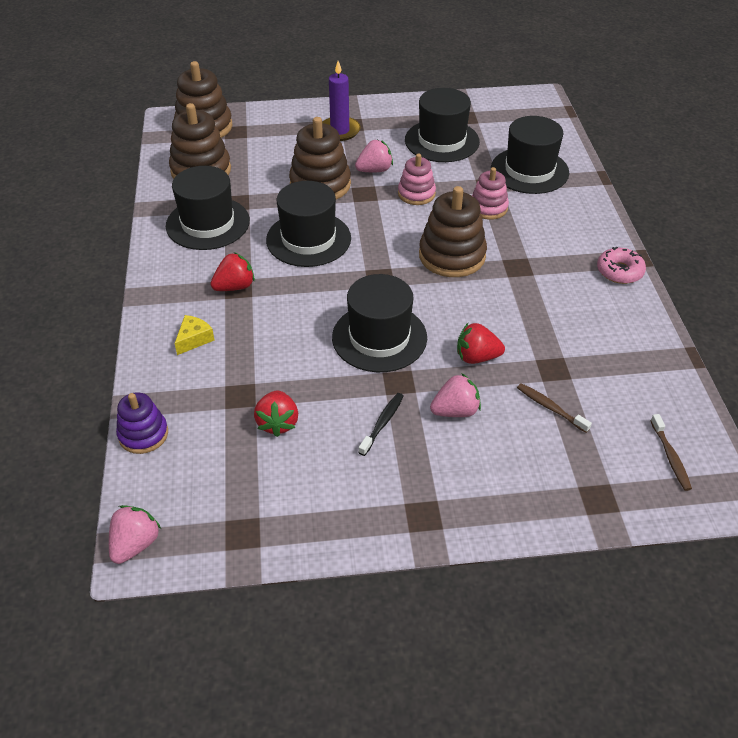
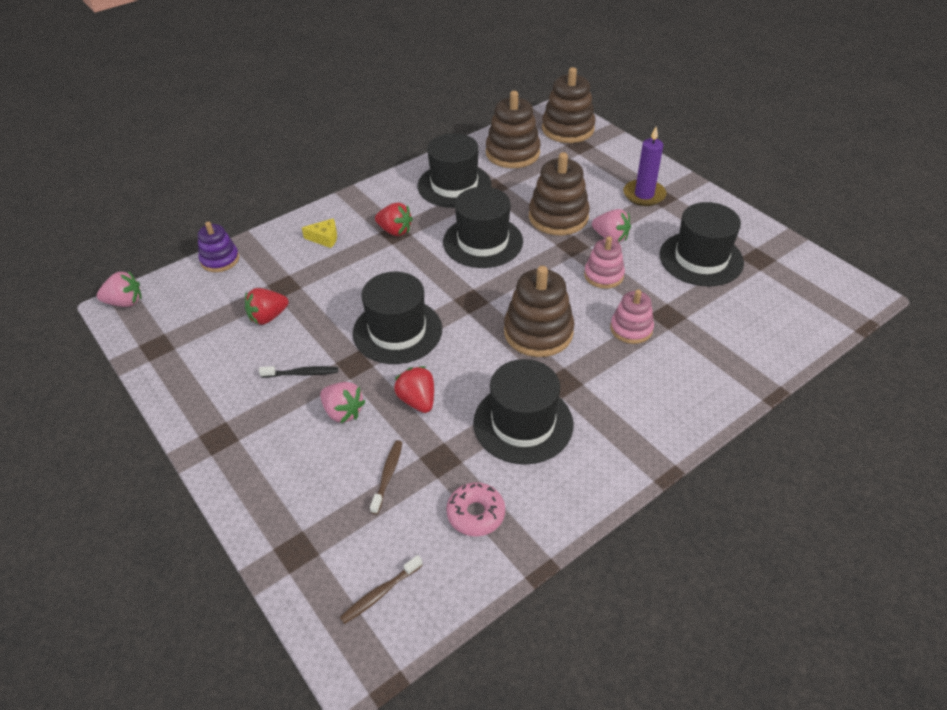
camera: 60 degrees right, 0 degrees up
black hat [491,116,569,194] -> black hat moved to [473,359,573,464]
pink donut [597,247,646,284] -> pink donut moved to [446,482,505,536]

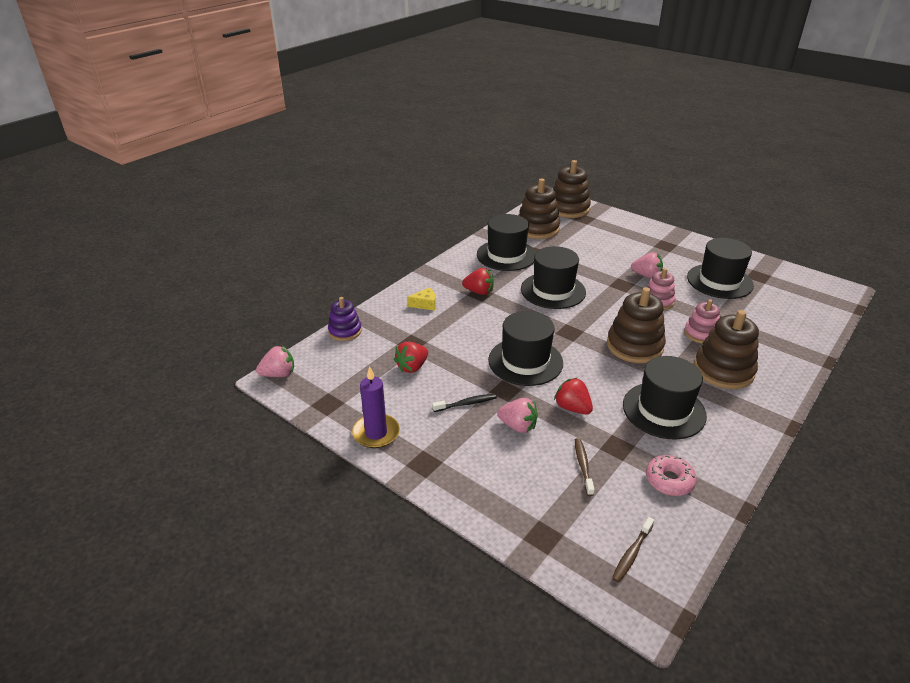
camera: 15 degrees left, 10 degrees down
brown stacking toy [529,152,590,236] -> brown stacking toy moved to [694,310,759,389]
purple candle [624,127,666,206] -> purple candle moved to [352,366,400,448]

